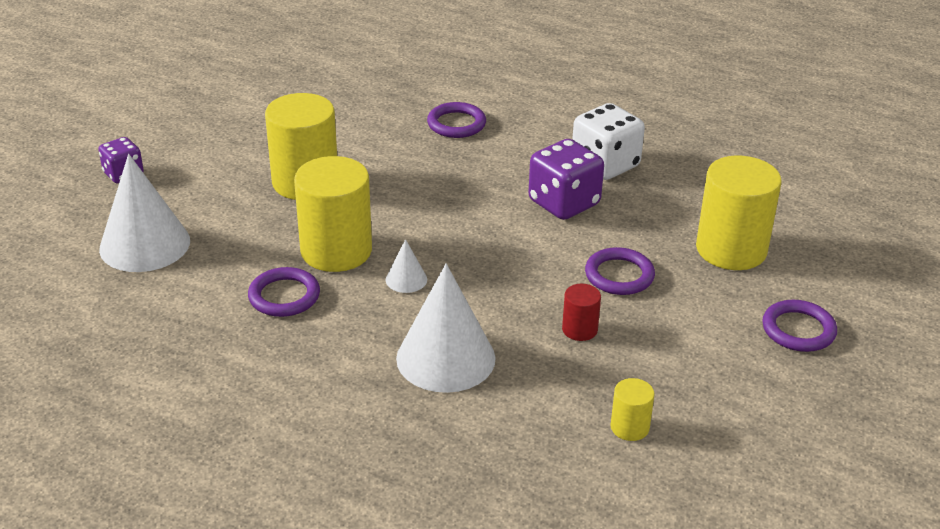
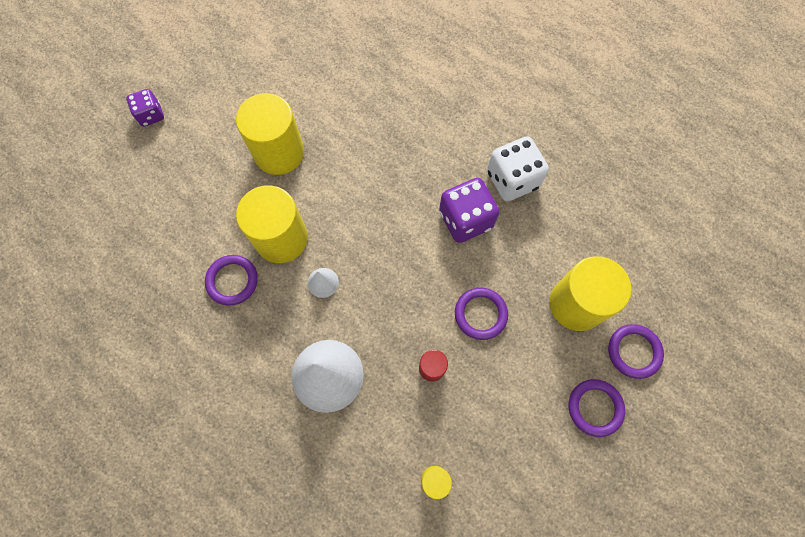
camera: 15 degrees right, 35 degrees up
white cone [99,154,190,272] -> none
purple ring [427,102,486,138] -> purple ring moved to [608,324,664,379]

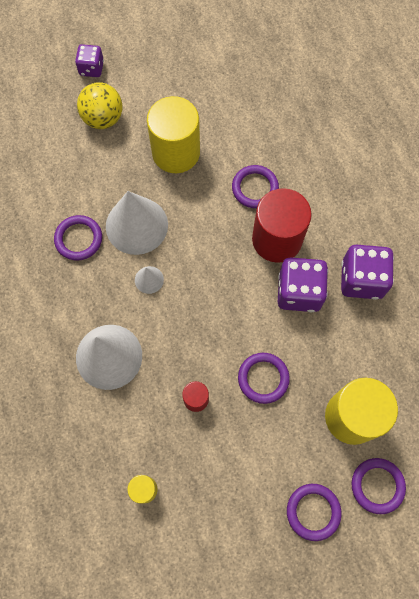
camera: 30 degrees right, 0 degrees up
yellow cylinder [236,185,308,263] -> white cone [106,191,168,255]
white dice [487,136,549,201] -> purple dice [341,245,394,300]
none -> yellow ball [77,82,123,129]
none -> purple ring [232,165,279,208]
none -> red cylinder [252,188,312,263]

